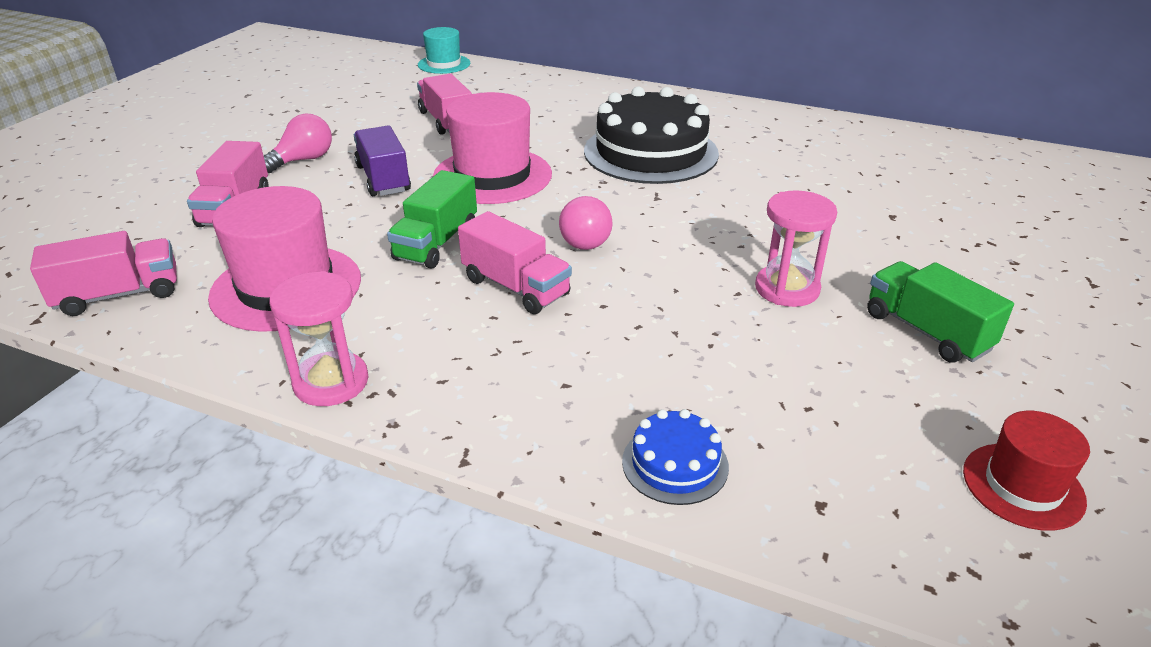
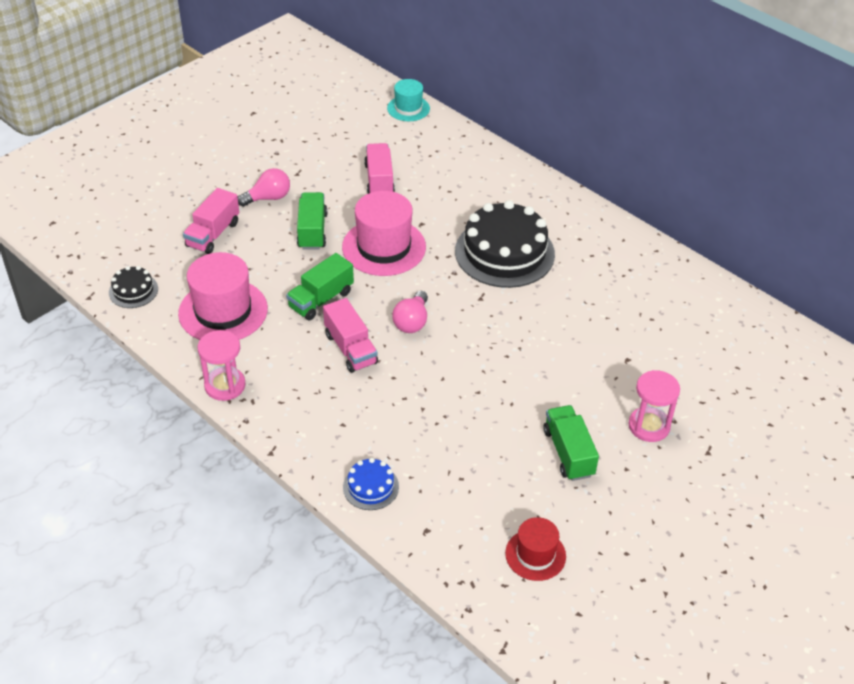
camera: 20 degrees right, 10 degrees up
pink truck [30,231,177,316] -> black cake [109,266,158,308]
purple truck [354,125,411,196] -> green truck [297,192,327,250]
pink hourglass [755,190,837,307] -> pink hourglass moved to [628,370,680,442]

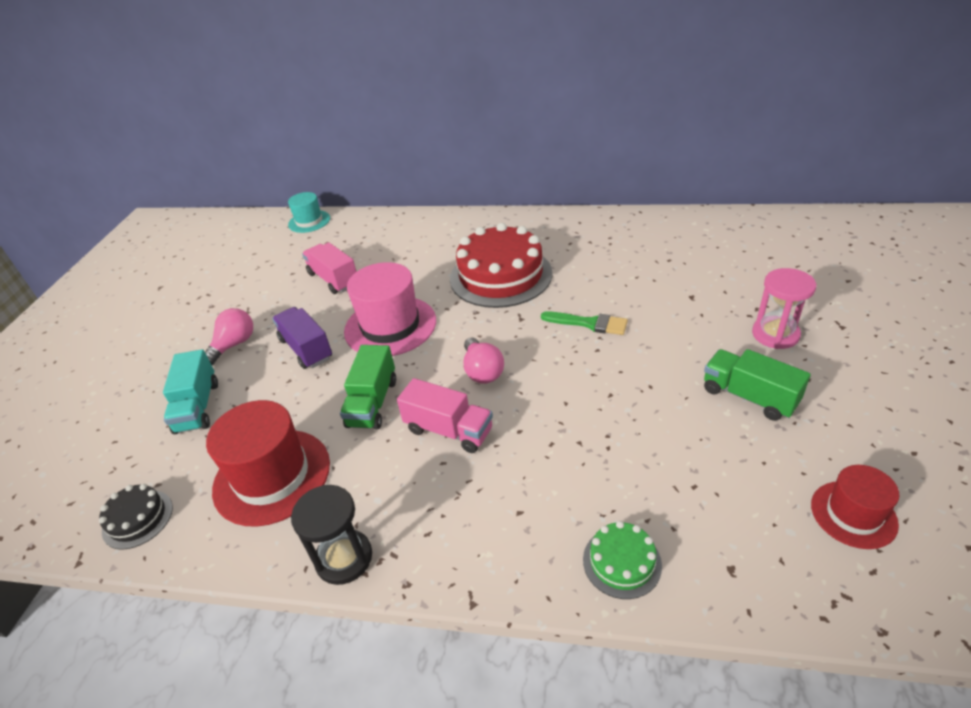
camera: 30 degrees left, 5 degrees down
pink hat [178,252,268,340] -> red hat [206,400,330,527]
pink truck [183,188,239,254] -> turquoise truck [163,349,218,434]
pink hourglass [198,330,246,401] -> black hourglass [291,485,372,585]
green truck [297,192,327,250] -> purple truck [272,307,332,369]
blue cake [343,458,399,510] -> green cake [583,521,662,599]
black cake [455,200,555,288] -> red cake [450,223,553,308]
none -> green brush [541,311,628,335]

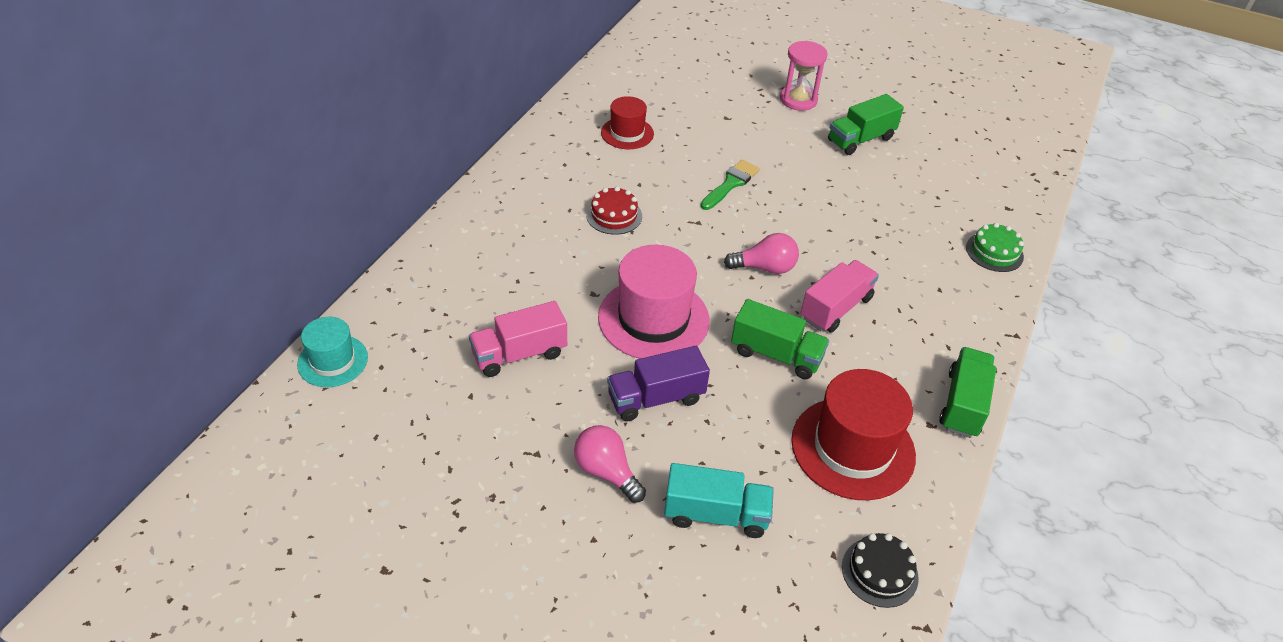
camera: 80 degrees left, 5 degrees up
black hourglass [291,485,372,585] -> green truck [939,347,996,438]
red cake [450,223,553,308] -> red cake [586,186,642,235], size x0.47
red hat [811,465,900,549] -> red hat moved to [601,96,654,149]

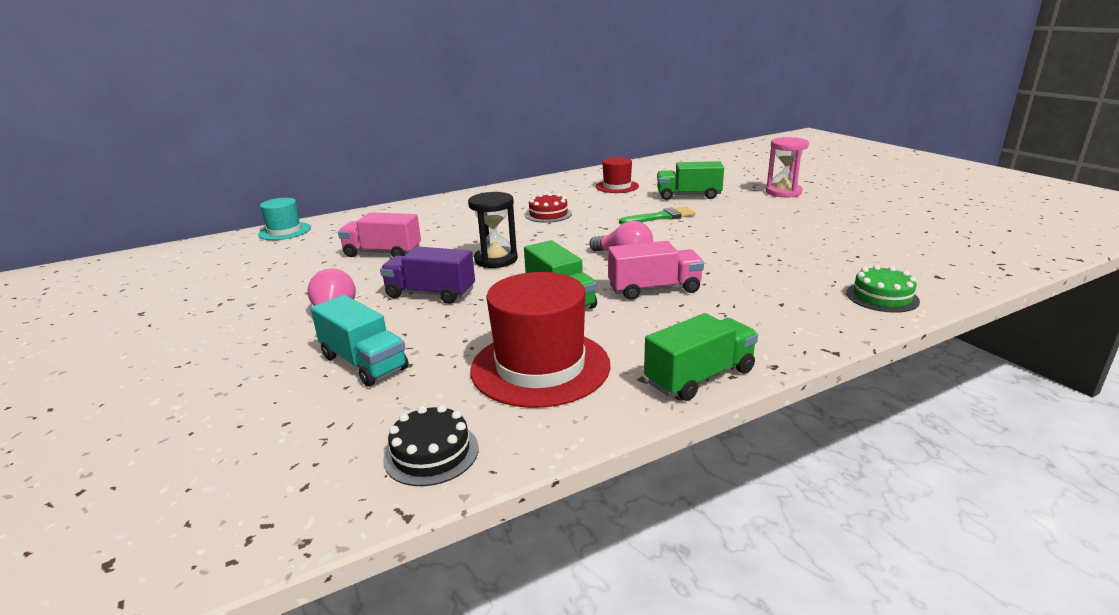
camera: 40 degrees right, 20 degrees down
pink hat [598,245,710,359] -> black hourglass [468,192,518,268]
green truck [828,94,904,155] -> green truck moved to [657,161,724,200]

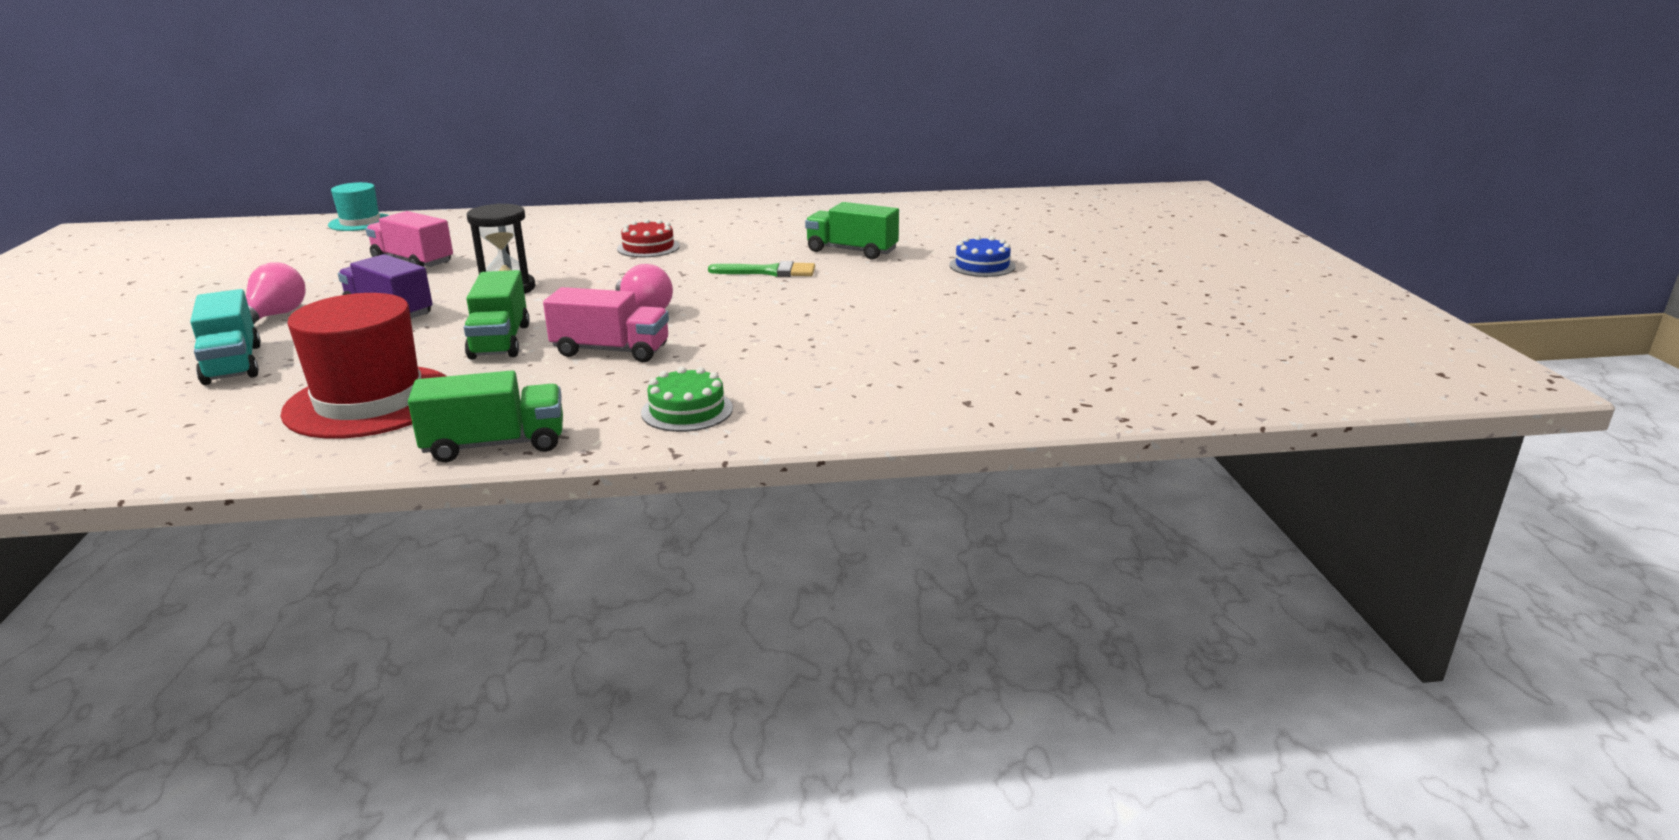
camera: 20 degrees right, 0 degrees up
black cake [383,405,479,486] -> none
red hat [596,157,639,193] -> none
pink hourglass [766,137,809,197] -> blue cake [949,235,1016,277]
green cake [846,265,920,313] -> green cake moved to [641,367,733,432]

